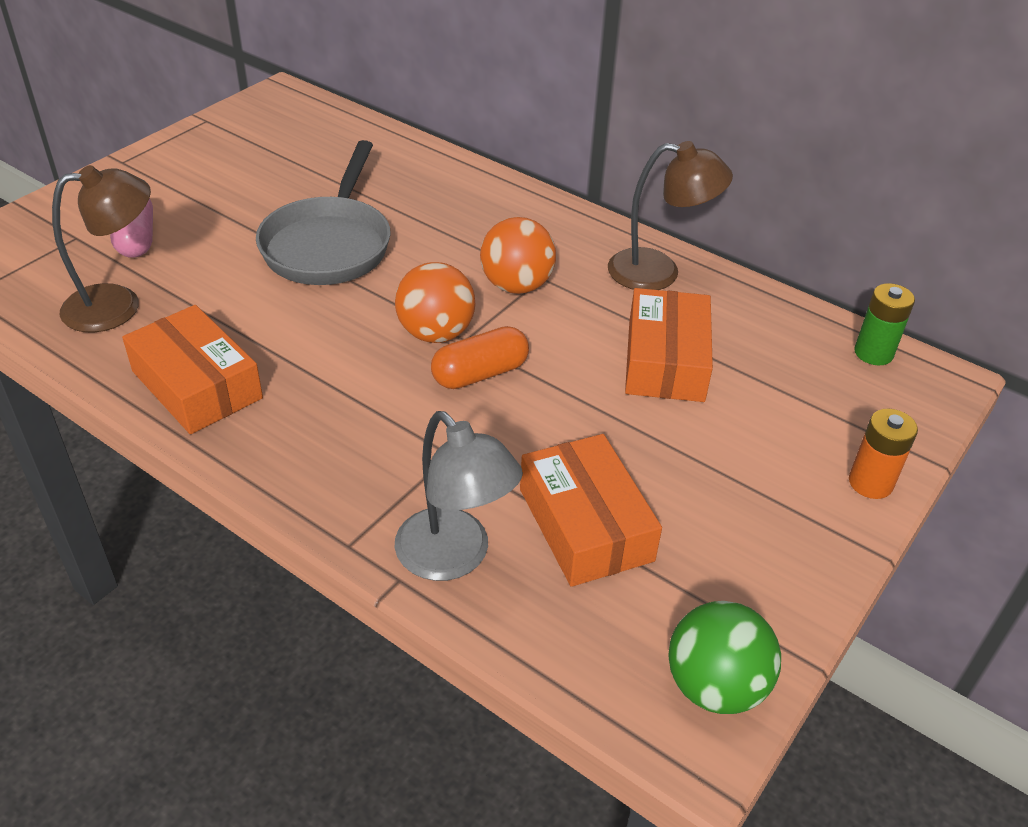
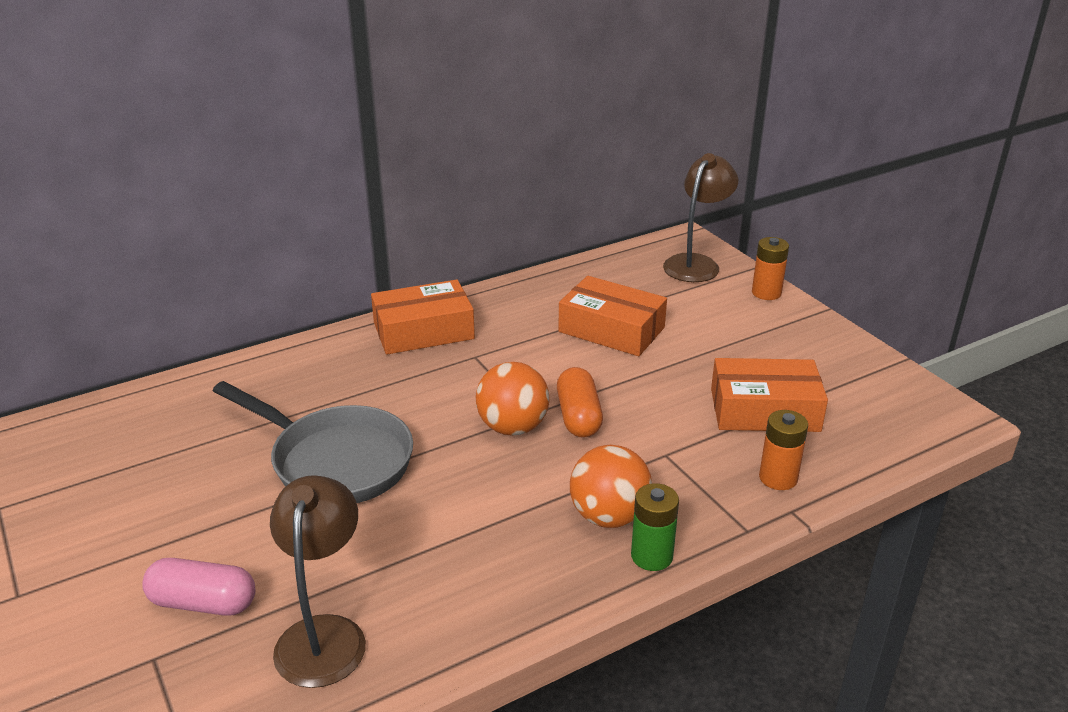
camera: 65 degrees left, 10 degrees down
orange box [122,305,263,434] -> orange box moved to [371,279,475,355]
grey lamp [395,411,523,581] -> orange battery [759,410,808,490]
orange ball [480,217,556,294] -> orange ball moved to [570,445,652,528]
brown lamp [608,141,733,290] -> brown lamp moved to [663,153,738,282]
green ball [668,601,781,714] -> none
green battery [854,283,915,365] -> green battery moved to [631,483,679,571]

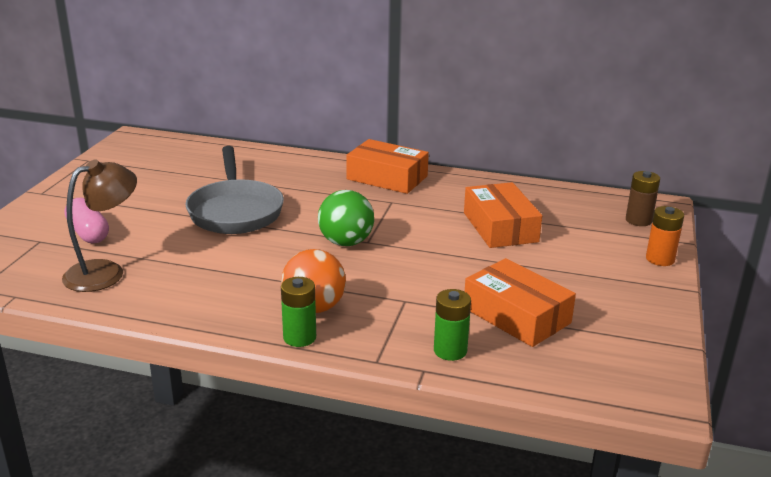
camera: 45 degrees right, 5 degrees down
orange ball [476,362,550,436] -> green ball [318,190,374,246]
orange capsule [557,367,603,438] -> none
brown lamp [663,153,738,282] -> brown battery [626,171,660,226]
orange battery [759,410,808,490] -> green battery [434,289,471,361]

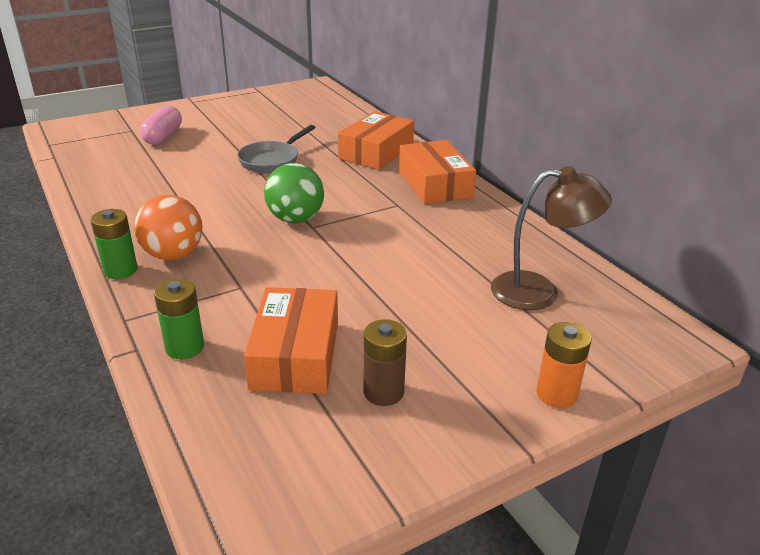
camera: 45 degrees right, 5 degrees up
brown lamp [62,159,137,292] -> brown lamp moved to [491,166,612,310]
grey pan [185,146,284,234] -> grey pan [237,125,316,173], size x0.65
orange box [464,182,542,248] -> orange box moved to [338,111,414,170]
brown battery [626,171,660,226] -> brown battery moved to [364,320,407,406]

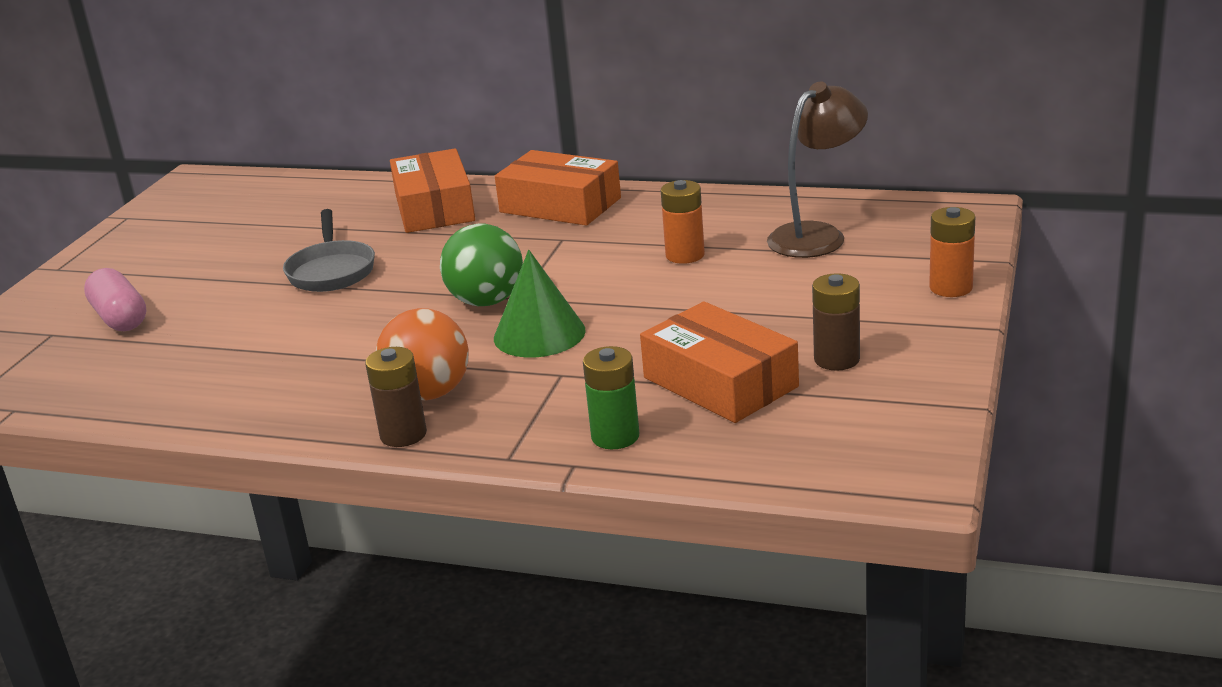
camera: 40 degrees left, 5 degrees down
green battery [90,209,138,279] -> brown battery [365,347,427,447]
none -> green cone [494,250,586,357]
none -> orange battery [661,180,705,264]

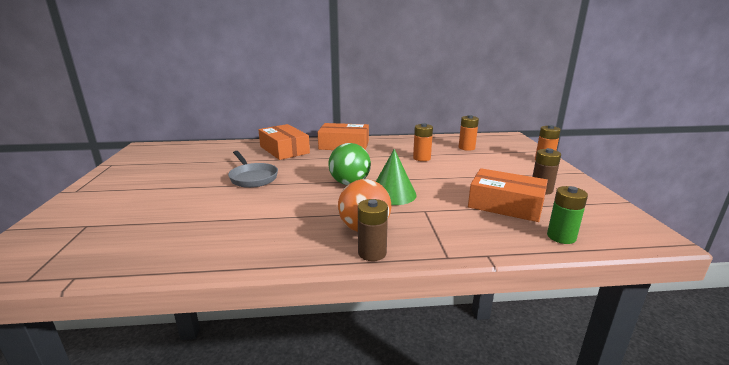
camera: 25 degrees left, 5 degrees down
pink capsule [84,268,146,331] -> none
green battery [583,346,639,449] -> green battery moved to [547,186,588,244]
brown lamp [767,81,868,258] -> orange battery [459,115,479,151]

